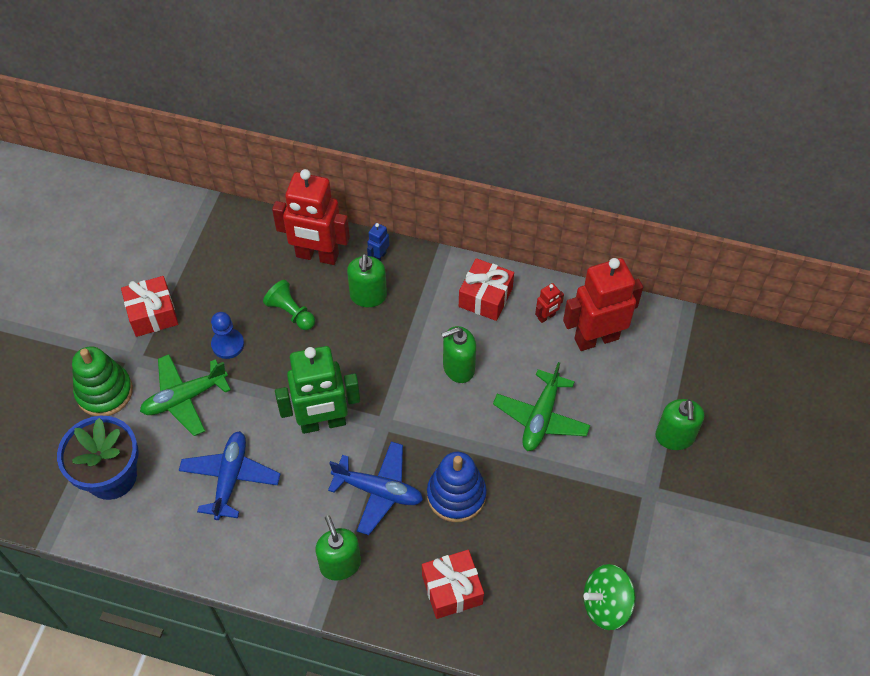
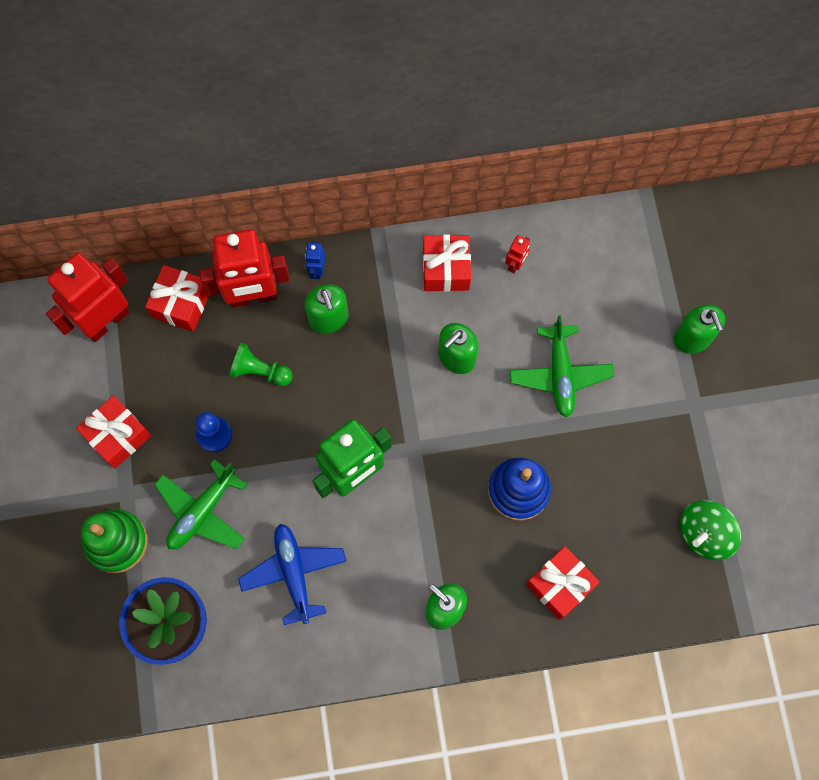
camera: 25 degrees left, 15 degrees up
blue plane [328,441,423,535] -> none
red robot [563,258,643,351] -> red robot moved to [46,253,129,342]
none -> red gift [145,265,209,332]

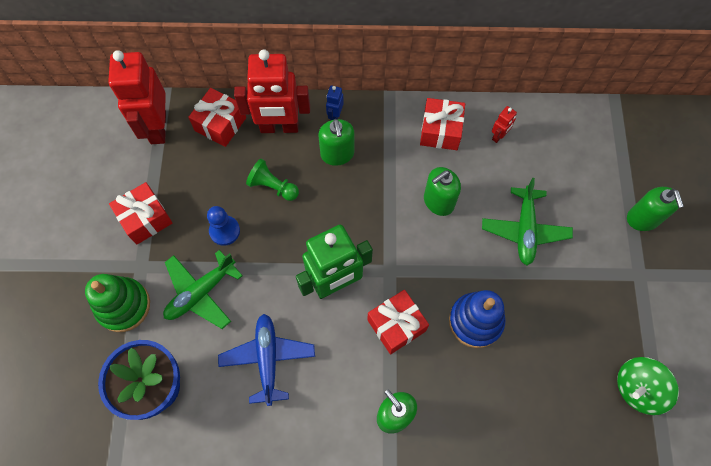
camera: 10 degrees right, 5 degrees down
red robot [46,253,129,342] -> red robot turned 60 degrees counterclockwise [108,50,166,144]
red gift [526,546,600,620] -> red gift moved to [367,290,429,354]

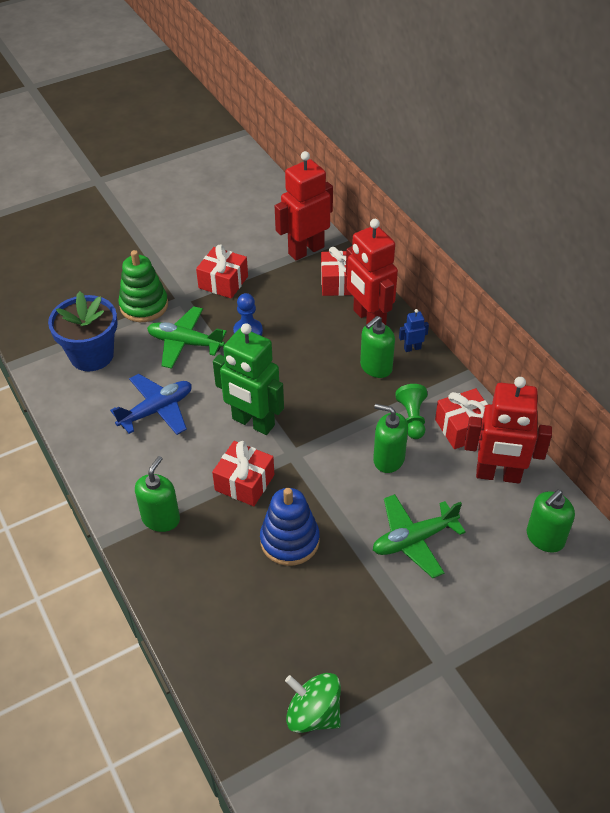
camera: 60 degrees right, 20 degrees down
green pawn [246,158,299,201] -> green pawn moved to [395,384,427,439]
red robot [492,106,517,143] -> red robot [464,377,552,484], size x2.38
green soap dispenser [627,187,684,231] -> green soap dispenser moved to [527,490,575,553]

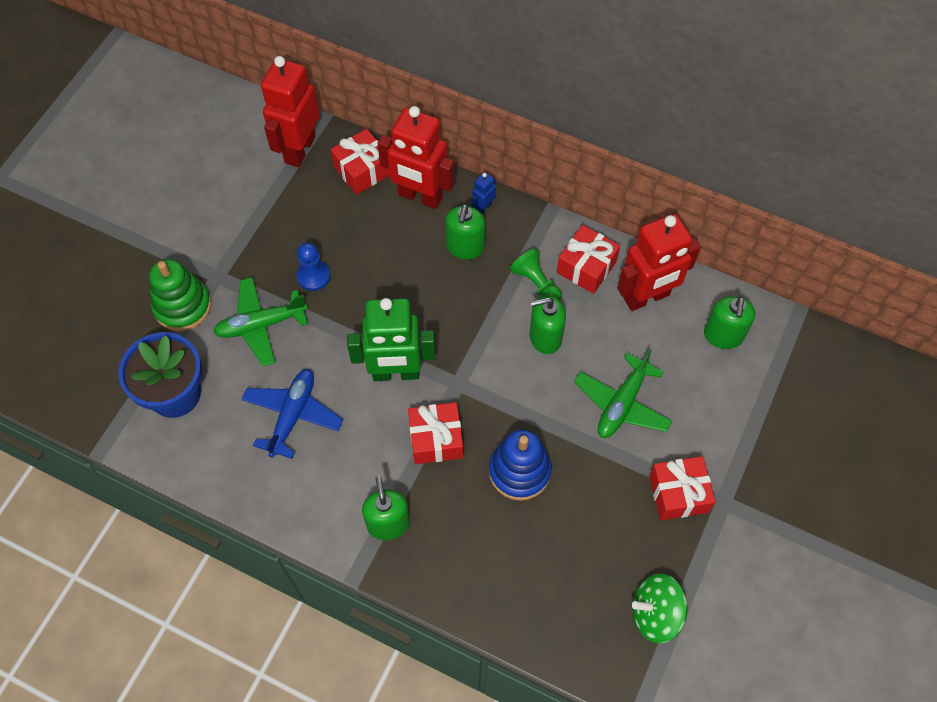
camera: 35 degrees left, 15 degrees up
red gift [196,245,248,299] -> red gift moved to [649,456,716,520]

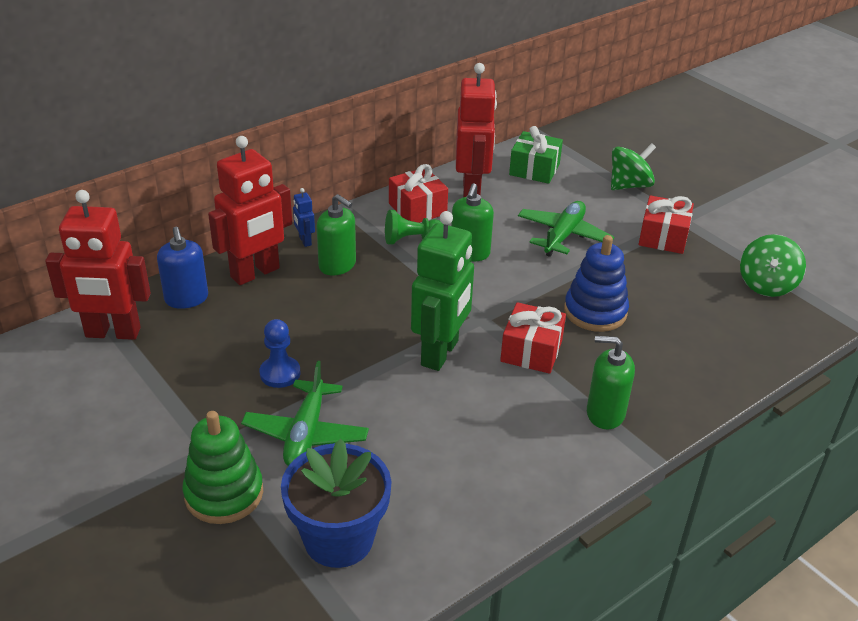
camera: 65 degrees left, 25 degrees down
blue plane [241,369,343,459] -> none
red robot [261,56,320,167] -> red robot turned 45 degrees counterclockwise [45,190,151,340]
red gift [331,129,390,195] -> blue soap dispenser [157,227,208,309]
green plane [574,349,672,438] -> green plane turned 120 degrees counterclockwise [518,201,614,257]
green soap dispenser [704,296,756,349] -> green gift [509,126,563,184]
none -> green spinning top [611,143,656,190]

